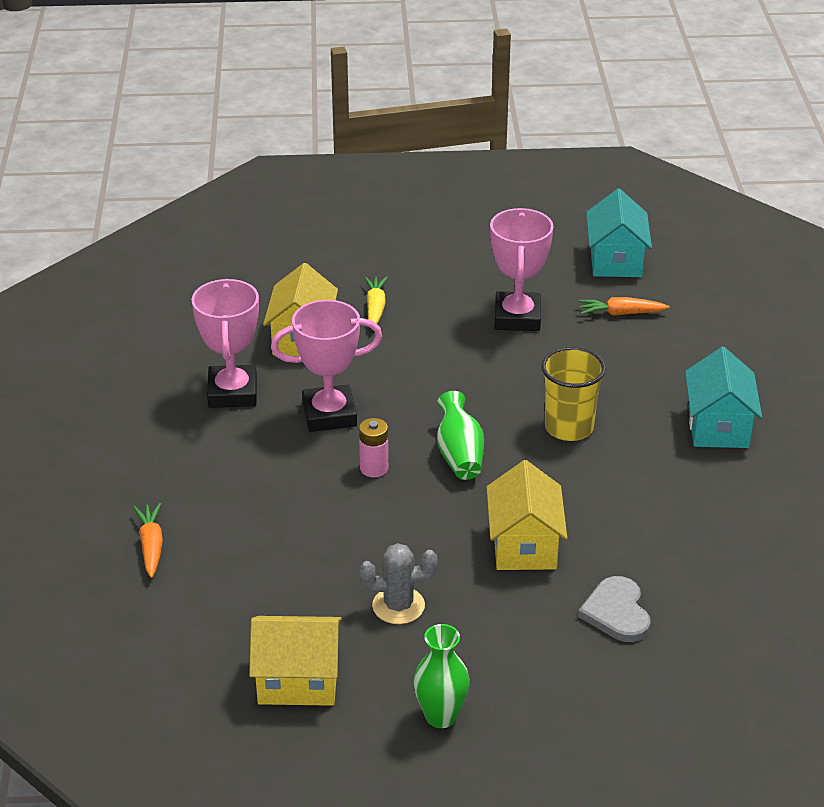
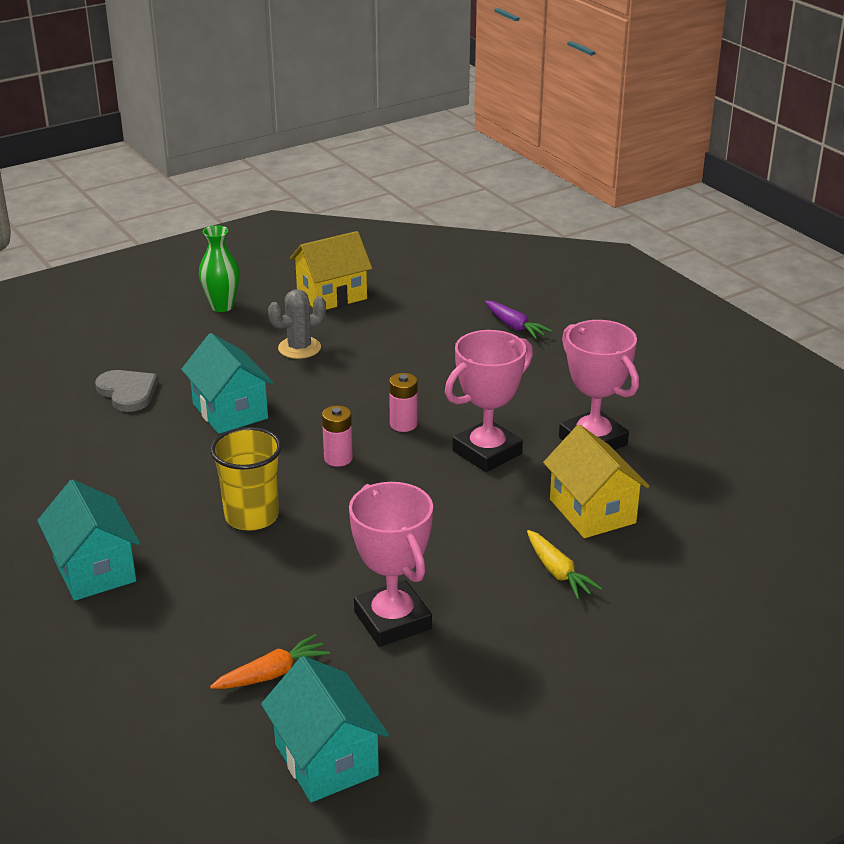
camera: 150 degrees right, 5 degrees down
orange carrot [133,503,163,578] -> purple carrot [485,301,552,339]
green vase [437,391,484,480] -> pink battery [322,406,353,467]
yellow house [487,460,567,570] -> turquoise house [181,333,274,434]

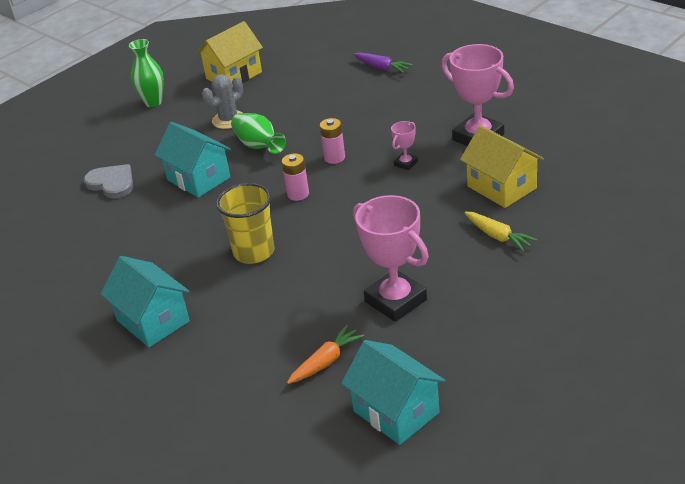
camera: 10 degrees left, 5 degrees up
pink trophy [445,330,533,472] -> pink trophy [391,121,418,170], size x0.46
none -> green vase [231,113,286,154]

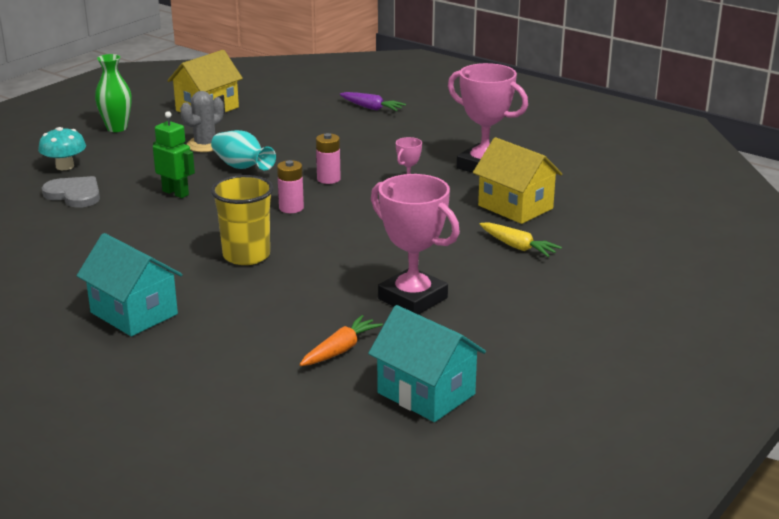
camera: 10 degrees left, 10 degrees down
turquoise house [155,122,231,198] -> green robot [153,111,195,198]
green vase [231,113,286,154] -> turquoise vase [211,130,276,170]
none -> turquoise mushroom [38,127,86,170]

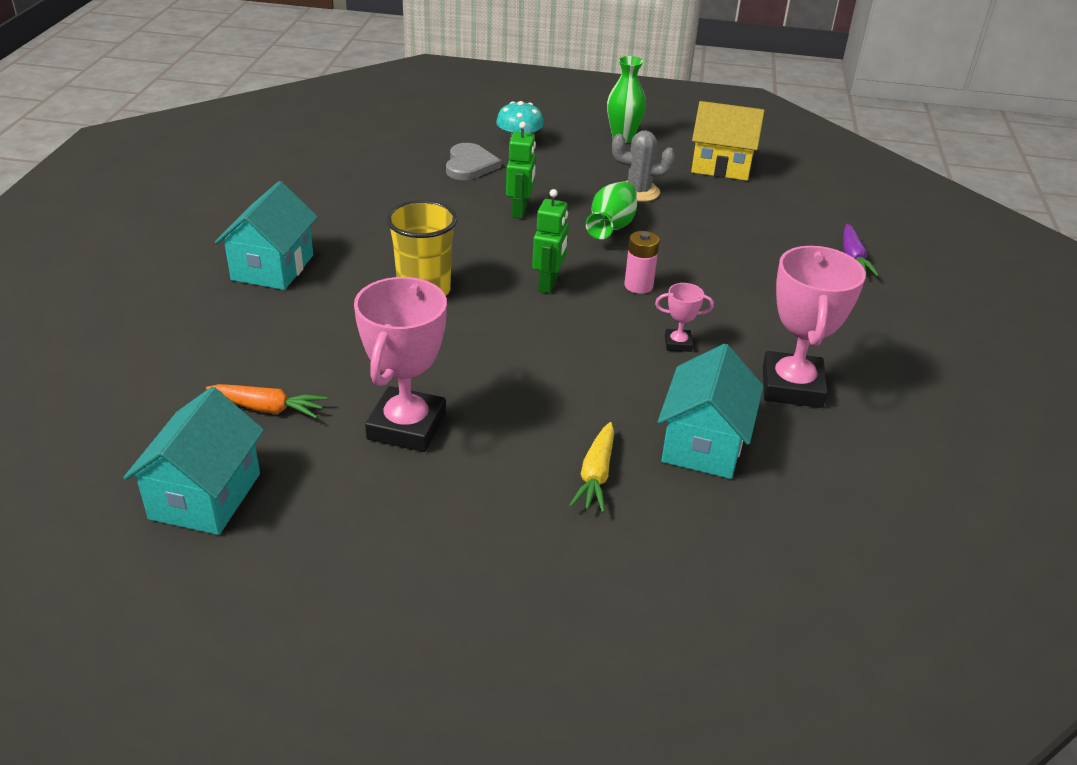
camera: 60 degrees right, 10 degrees up
turquoise vase [211,130,276,170] -> green vase [586,182,637,239]
pink battery [277,160,304,213] -> green robot [532,189,569,294]
yellow house [473,137,562,224] -> turquoise house [658,344,764,479]

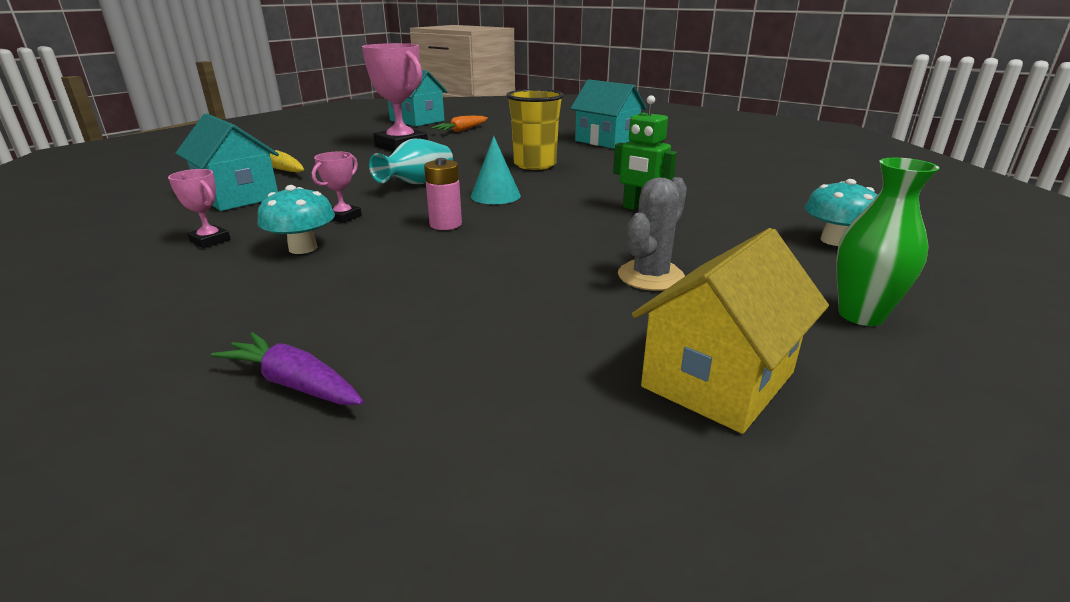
camera: 120 degrees right, 10 degrees down
grey heart [446,143,501,180] -> none
green robot [532,189,569,294] -> turquoise cone [471,136,521,204]
green vase [586,182,637,239] -> none
pink trophy [763,246,866,408] -> pink trophy [168,169,230,248], size x0.46
none -> turquoise mushroom [257,185,335,254]
none -> turquoise vase [369,139,453,184]

